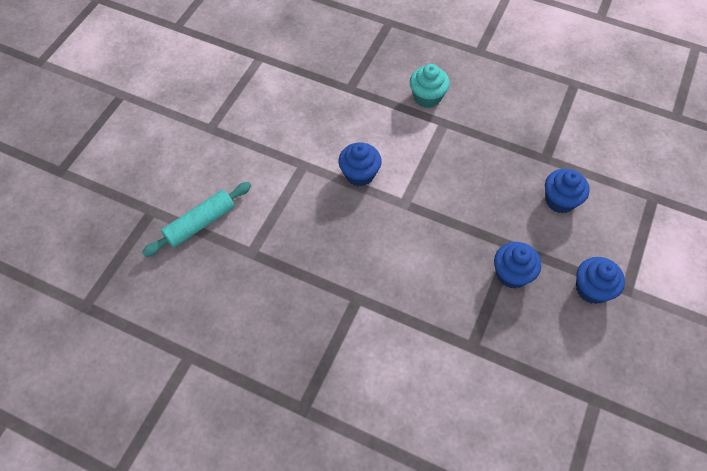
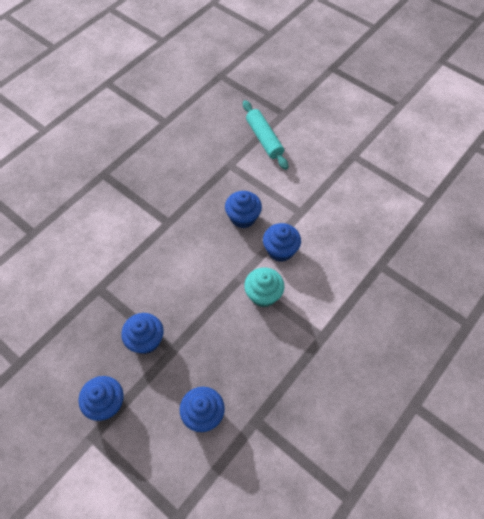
camera: 105 degrees right, 0 degrees up
turquoise cupcake [410,64,450,108] -> turquoise cupcake moved to [244,267,284,307]
none -> blue cupcake [225,191,262,228]

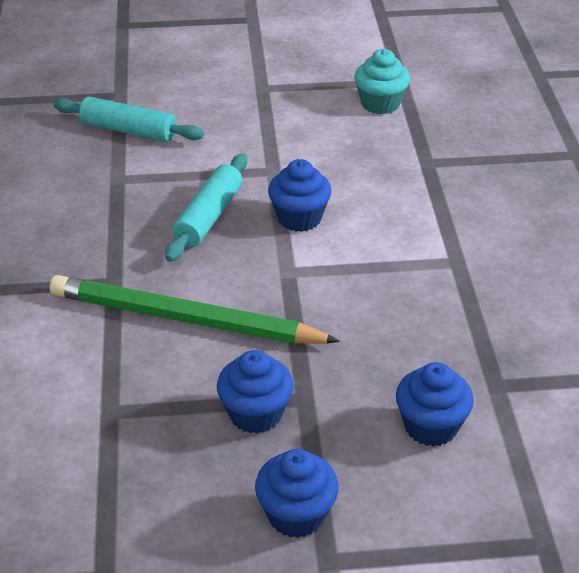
camera: 45 degrees left, 20 degrees down
blue cupcake [225,191,262,228] -> turquoise rolling pin [165,153,247,262]
turquoise cupcake [244,267,284,307] -> turquoise cupcake moved to [354,49,410,114]
none -> green pencil [50,275,340,344]

